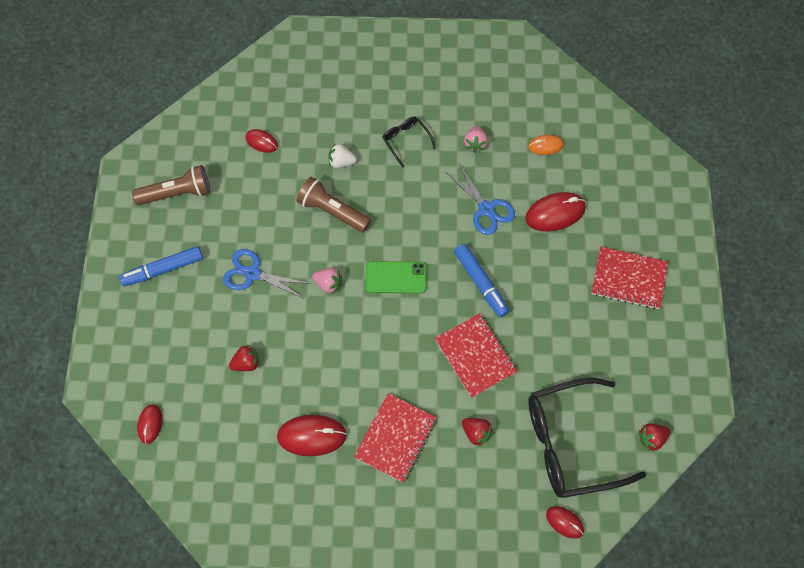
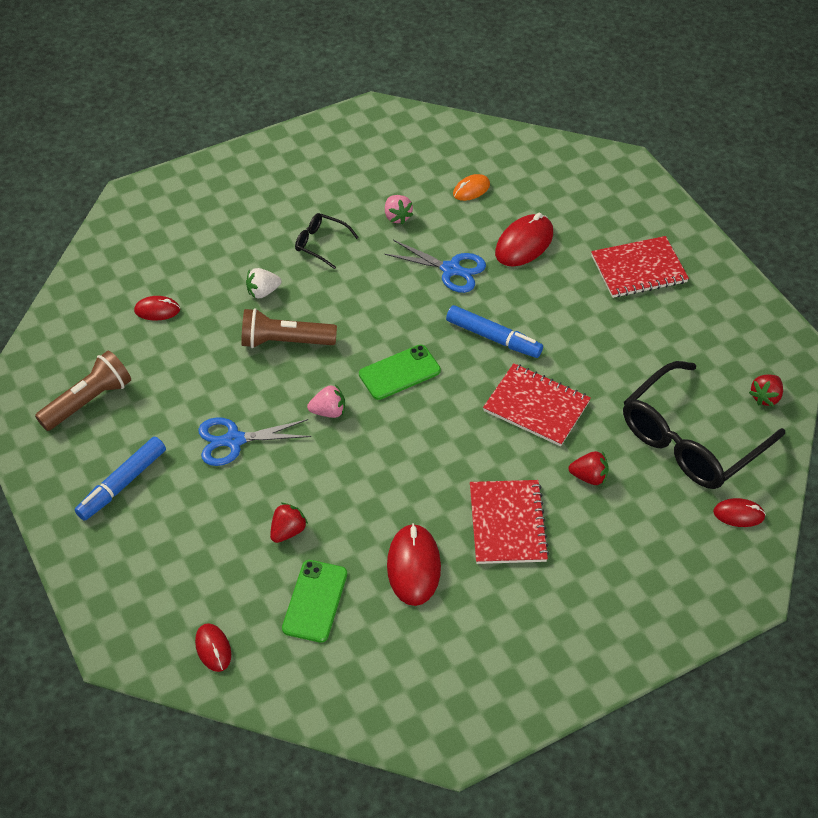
camera: 30 degrees left, 15 degrees down
red mouse [277,415,347,456] -> red mouse turned 60 degrees counterclockwise [387,523,441,606]
none -> green phone [282,560,347,643]

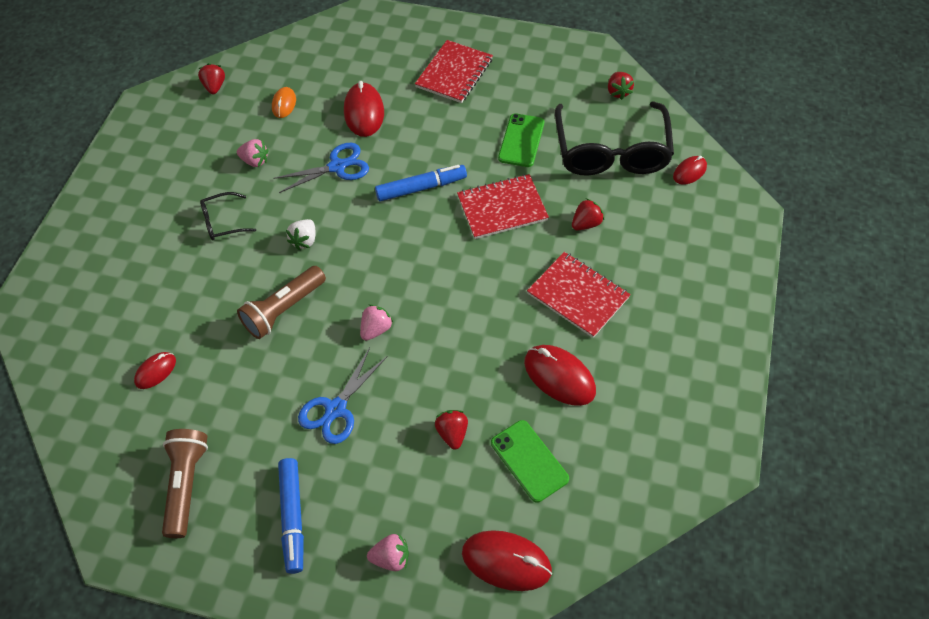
camera: 45 degrees left, 5 degrees up
red mouse [195,623,231,672] -> red mouse [462,530,552,591], size x1.72
white strawberry [246,268,281,298] -> white strawberry moved to [286,219,316,250]
green phone [359,345,441,400] -> green phone moved to [498,113,544,167]
none -> red strawberry [198,63,225,94]
none -> pink strawberry [367,534,409,571]

